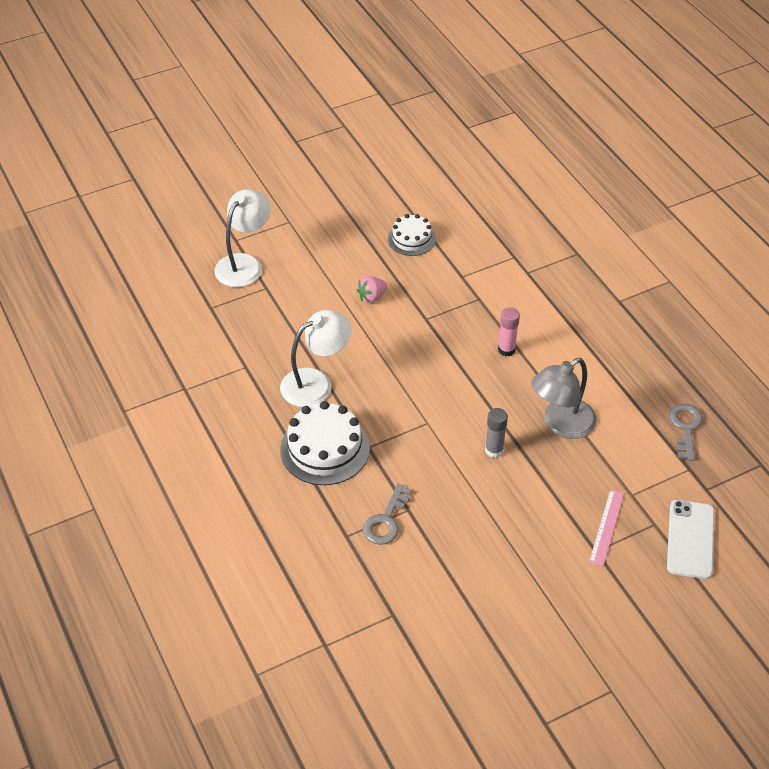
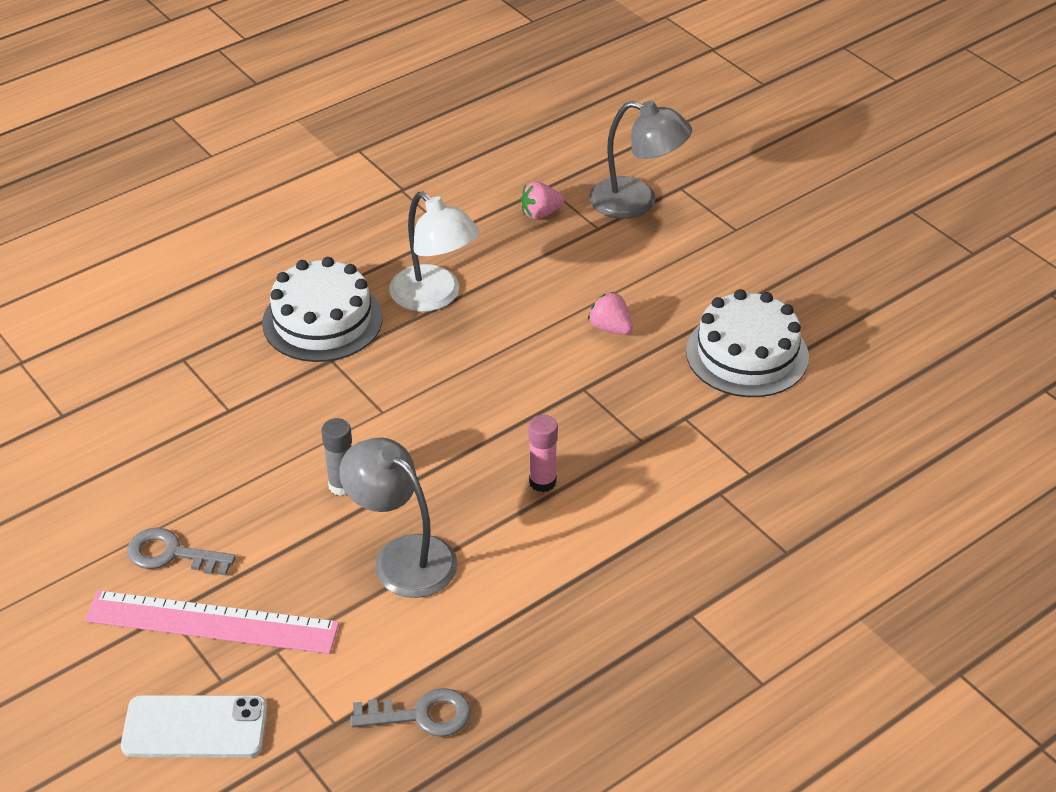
camera: 80 degrees right, 5 degrees down
white lamp [215,189,271,287] -> grey lamp [589,101,692,219]
grey key [363,484,412,545] -> grey key moved to [127,528,236,576]
white cake [388,214,436,256] -> white cake [686,289,809,397], size x1.64
pink ruler [589,489,624,567] -> pink ruler [85,590,339,654], size x1.78
none -> pink strawberry [521,181,564,220]

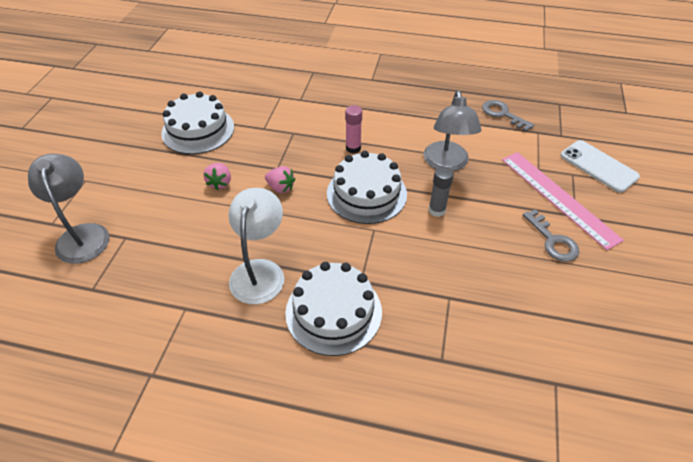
camera: 130 degrees left, 5 degrees up
pink strawberry [521,181,564,220] -> pink strawberry moved to [265,166,295,193]
none -> white cake [327,151,407,224]

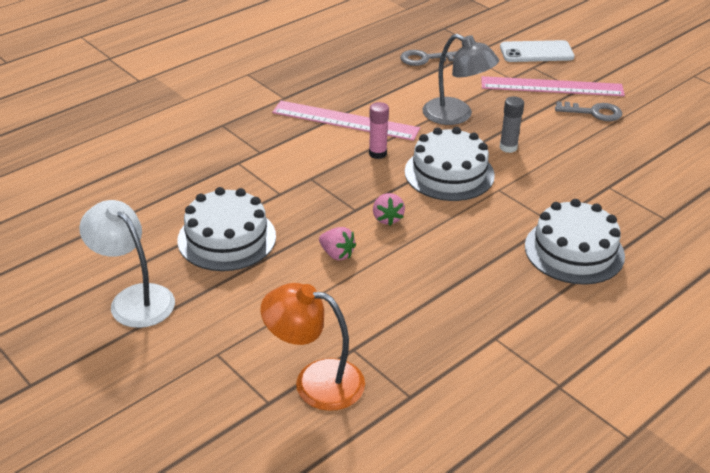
camera: 55 degrees left, 10 degrees down
grey lamp [28,154,109,264] -> orange lamp [260,283,365,411]
white lamp [228,188,284,304] -> white lamp moved to [79,200,175,328]
pink strawberry [265,166,295,193] -> pink strawberry turned 105 degrees clockwise [373,193,405,226]
none -> pink ruler [272,101,420,141]

